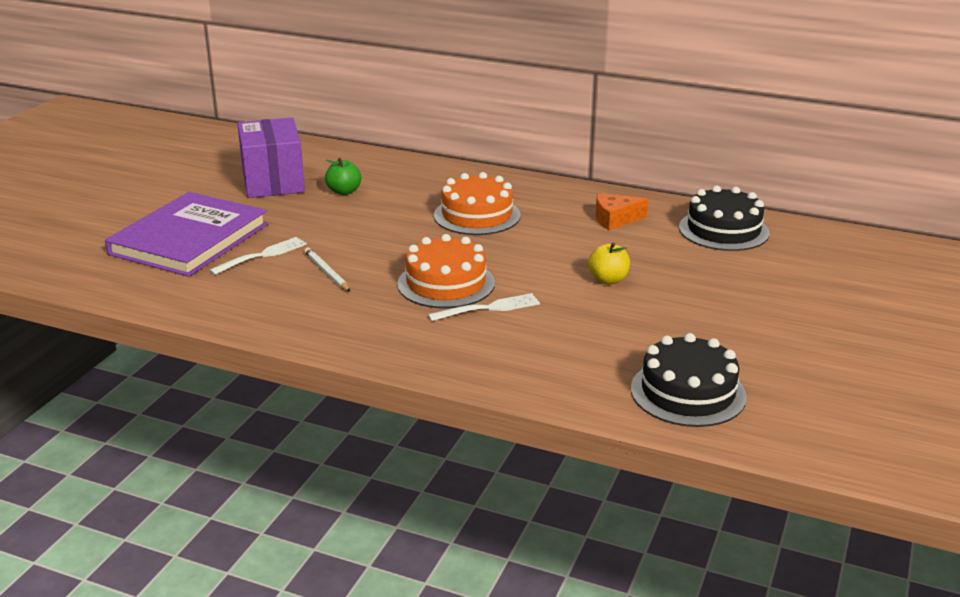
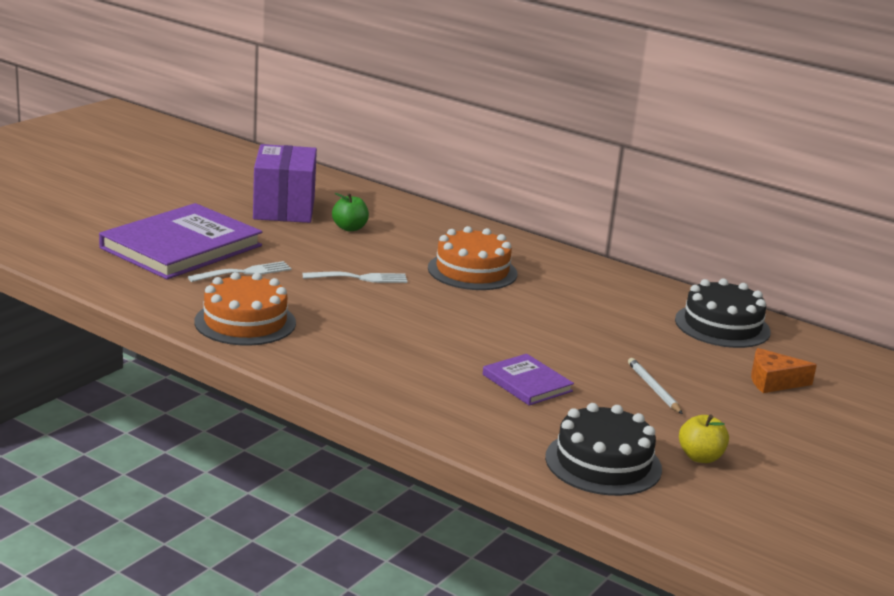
camera: 10 degrees right, 5 degrees down
white pencil [304,248,350,292] -> white pencil moved to [628,358,683,414]
orange cake [397,234,495,308] -> orange cake moved to [194,272,296,346]
white fork [428,293,540,321] -> white fork moved to [302,272,407,283]
yellow apple [588,243,630,284] -> yellow apple moved to [679,415,729,463]
orange cheese [595,193,649,230] -> orange cheese moved to [751,348,817,393]
none -> purple book [483,354,574,406]

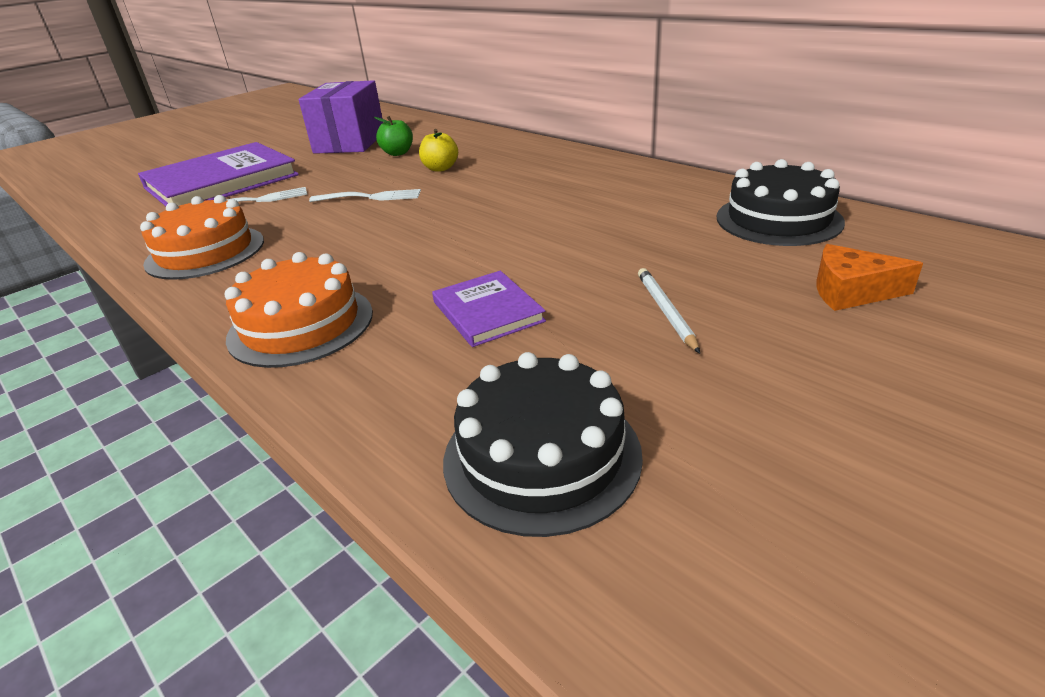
camera: 15 degrees right, 10 degrees up
orange cake [428,226,517,290] -> orange cake moved to [224,252,373,368]
yellow apple [679,415,729,463] -> yellow apple moved to [419,129,458,172]

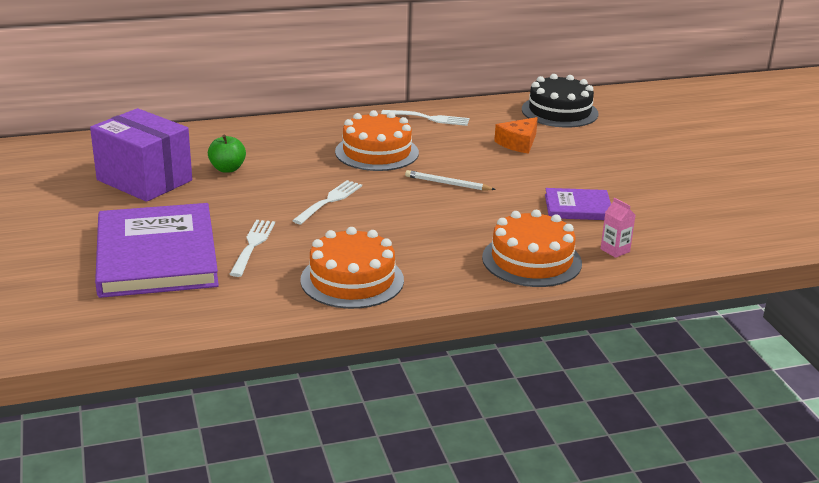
camera: 65 degrees left, 5 degrees down
yellow apple [419,129,458,172] -> none
black cake [443,352,643,537] -> none
white pencil [638,268,700,353] -> white pencil moved to [405,170,496,191]
orange cheese [816,244,923,311] -> orange cheese moved to [494,117,538,154]
none -> orange cake [335,110,419,171]
none -> white fork [381,110,469,126]
none -> pink carton [601,198,635,258]

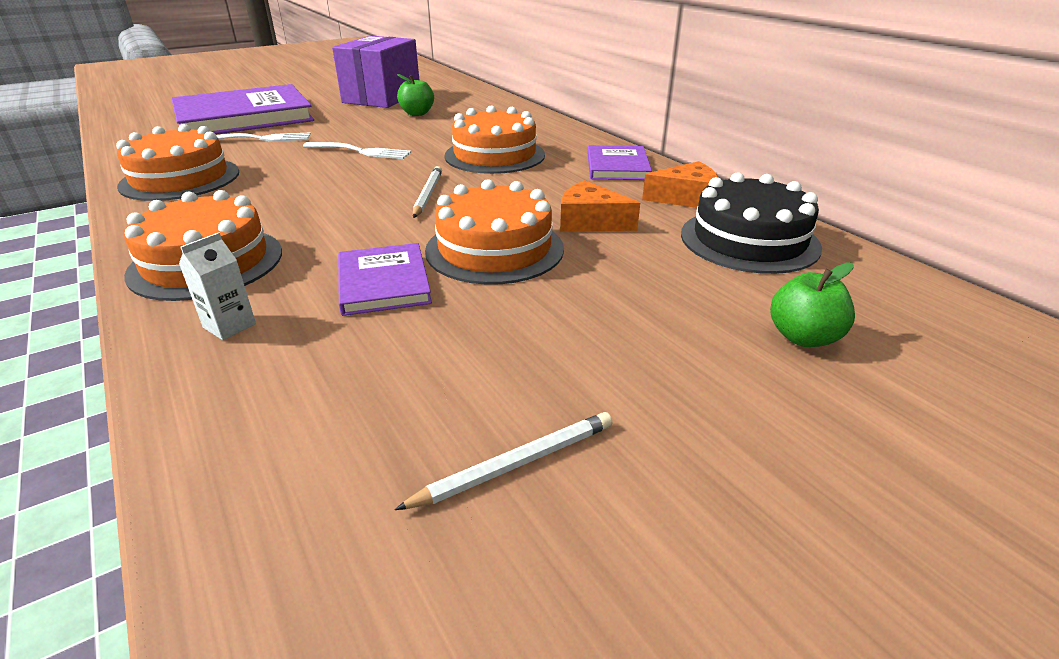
camera: 75 degrees right, 5 degrees up
white fork [381,110,469,126] -> purple book [588,145,652,180]
pink carton [601,198,635,258] -> white carton [179,232,256,340]
none -> white pencil [394,412,612,510]
none -> orange cake [425,179,564,285]
none -> orange cheese [642,161,718,208]
none -> green apple [770,262,855,347]

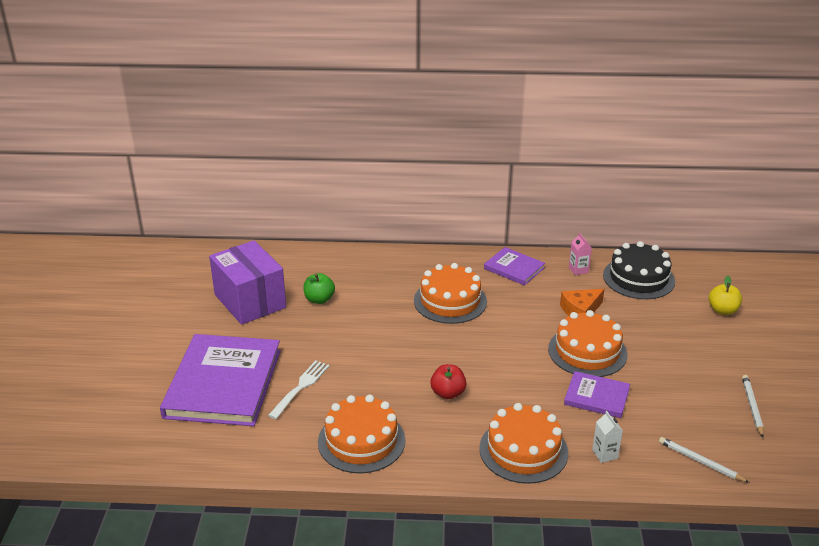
camera: 55 degrees left, 0 degrees up
white fork [303,142,411,159] -> none
white pencil [413,166,442,218] -> white pencil moved to [659,437,750,483]
orange cheese [642,161,718,208] -> pink carton [569,233,592,275]
green apple [770,262,855,347] -> yellow apple [709,276,742,315]
none -> red apple [430,364,467,399]

